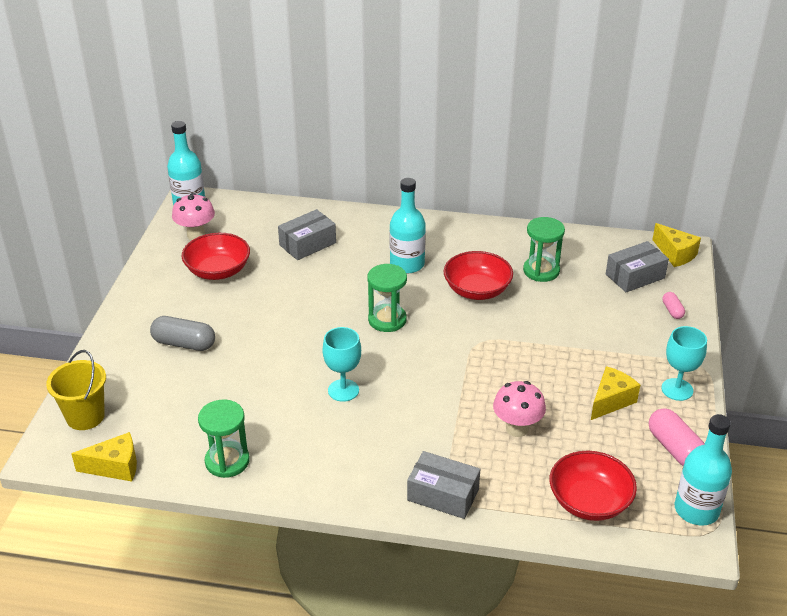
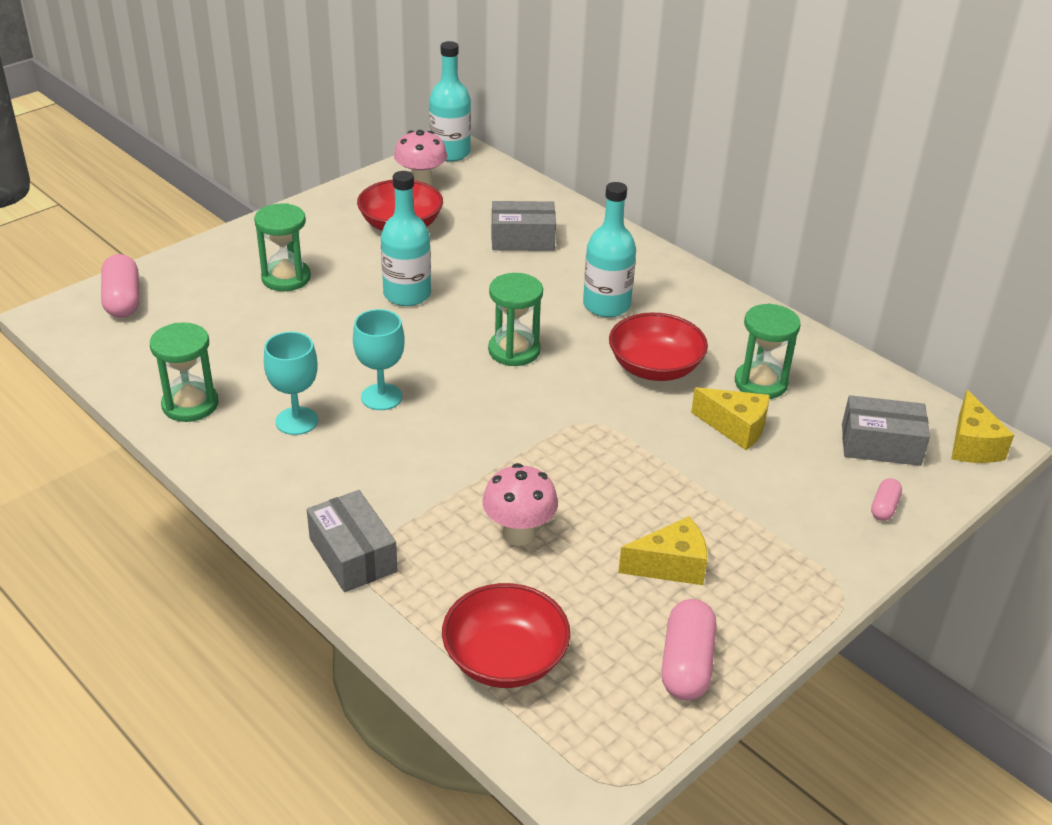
camera: 35 degrees right, 0 degrees up
yellow bucket [46,350,106,430] -> pink capsule [101,254,139,318]
yellow cheese [71,432,137,481] -> yellow cheese moved to [691,387,770,450]
grey capsule [150,316,215,351] -> green hourglass [254,203,311,291]
turquoise goblet [661,326,707,401] -> turquoise goblet moved to [264,332,318,435]
turquoise bottle [675,414,732,526] -> turquoise bottle moved to [381,171,431,306]

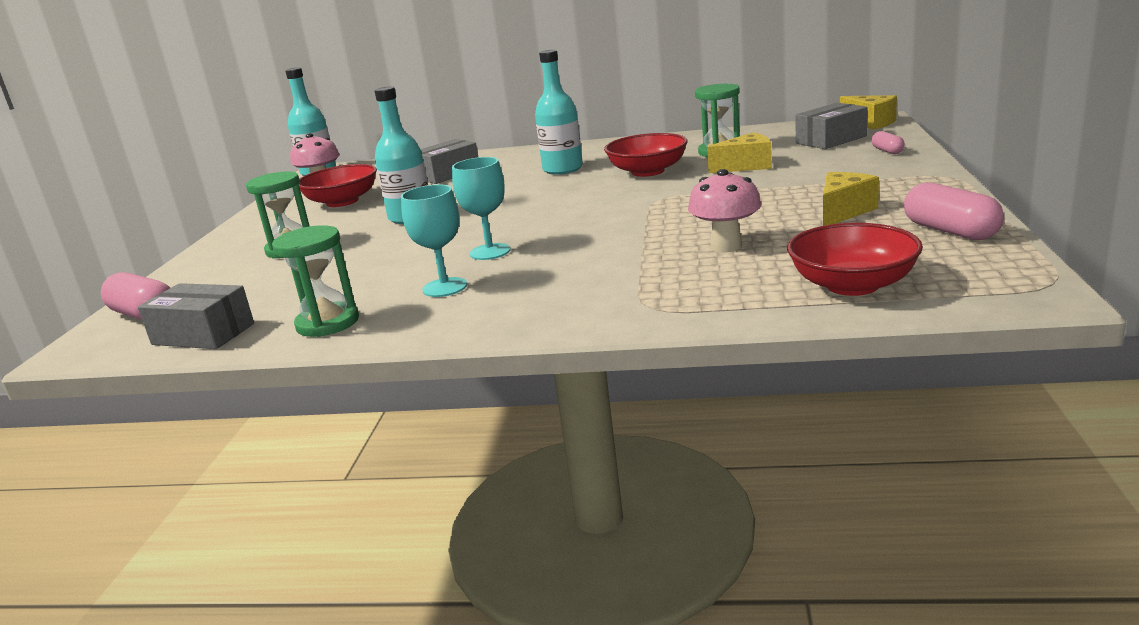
camera: 35 degrees left, 15 degrees down
grey box [307,490,398,592] -> grey box moved to [138,283,254,349]
green hourglass [488,273,543,366] -> none

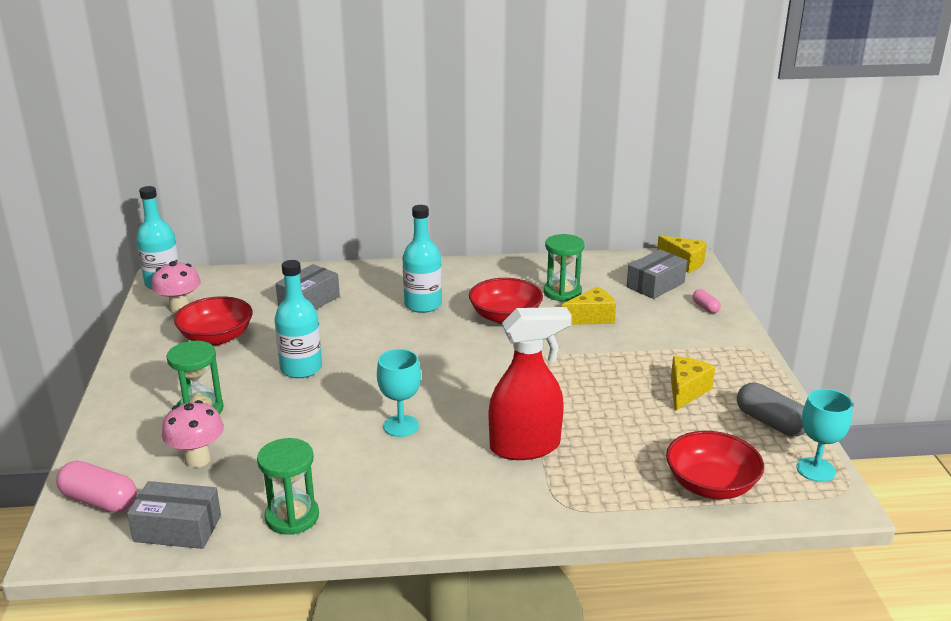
camera: 15 degrees left, 5 degrees up
turquoise goblet [401,185,467,297] -> turquoise goblet moved to [796,389,853,482]
pink mushroom [688,169,761,252] -> pink mushroom moved to [162,400,224,468]
pink capsule [904,183,1004,240] -> grey capsule [737,382,805,436]
none -> red spray bottle [489,307,572,460]

